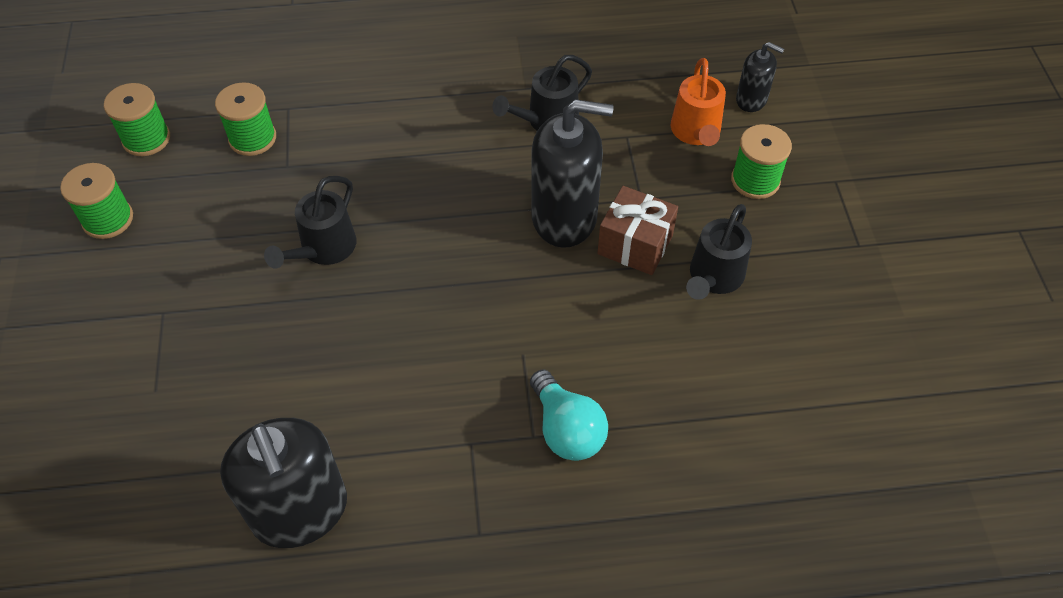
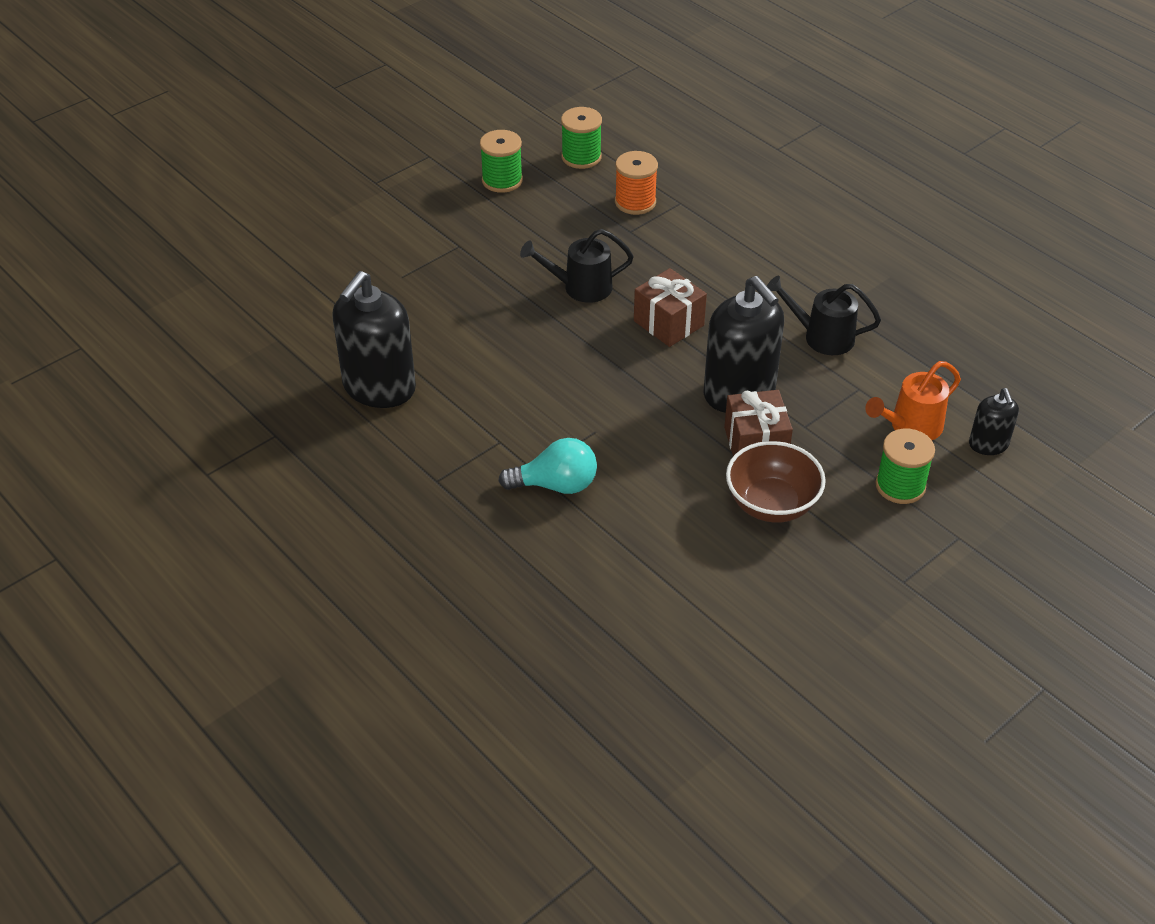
camera: 55 degrees right, 10 degrees down
green spool [215,82,276,156] -> orange spool [615,151,658,215]
turquoise light bulb [530,370,608,461] -> turquoise light bulb turned 120 degrees counterclockwise [499,438,597,494]
black watering can [686,204,752,300] -> brown bowl [726,441,826,523]
none -> brown gift [634,268,707,347]

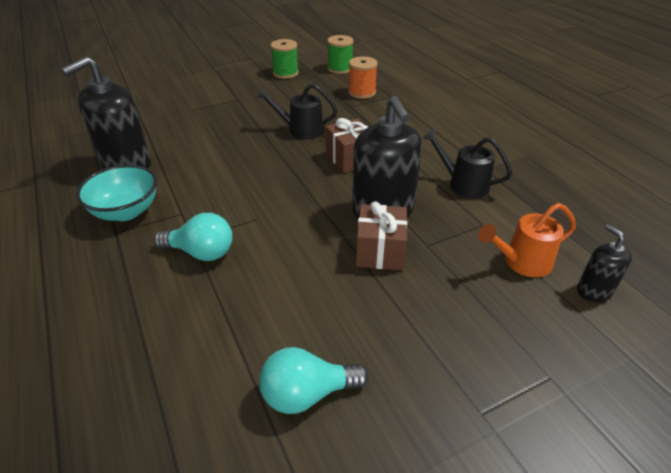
camera: 15 degrees right, 5 degrees down
brown bowl [726,441,826,523] -> none
green spool [876,428,935,504] -> none
black soap dispenser [969,388,1019,455] -> black soap dispenser turned 150 degrees clockwise [577,224,632,302]
none -> turquoise bowl [76,165,157,221]
none -> turquoise light bulb [259,347,369,414]

